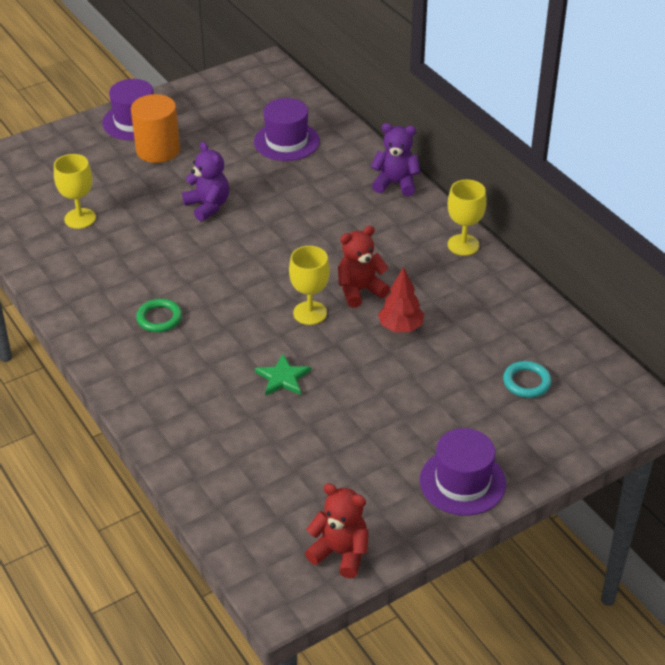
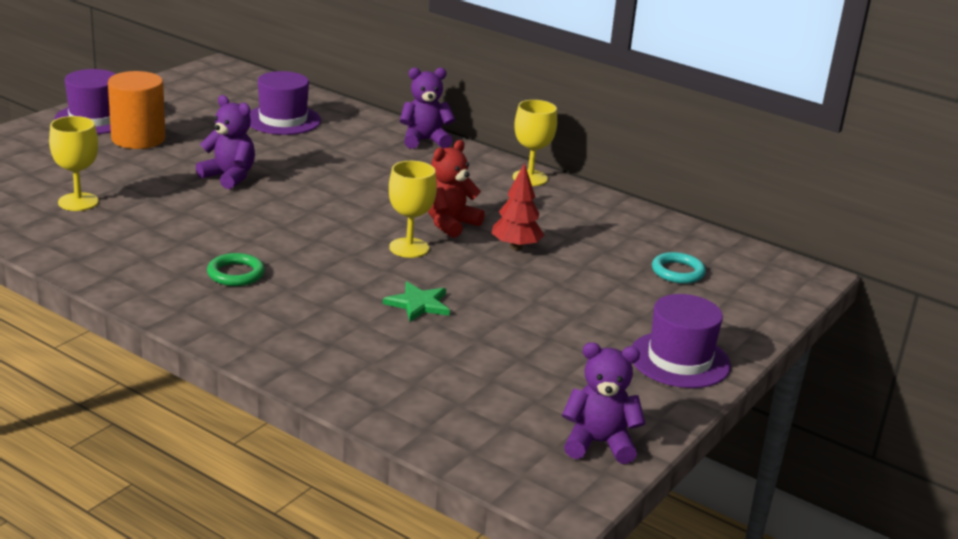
camera: 25 degrees left, 15 degrees down
red teddy bear [305,483,368,579] -> purple teddy bear [562,342,646,464]

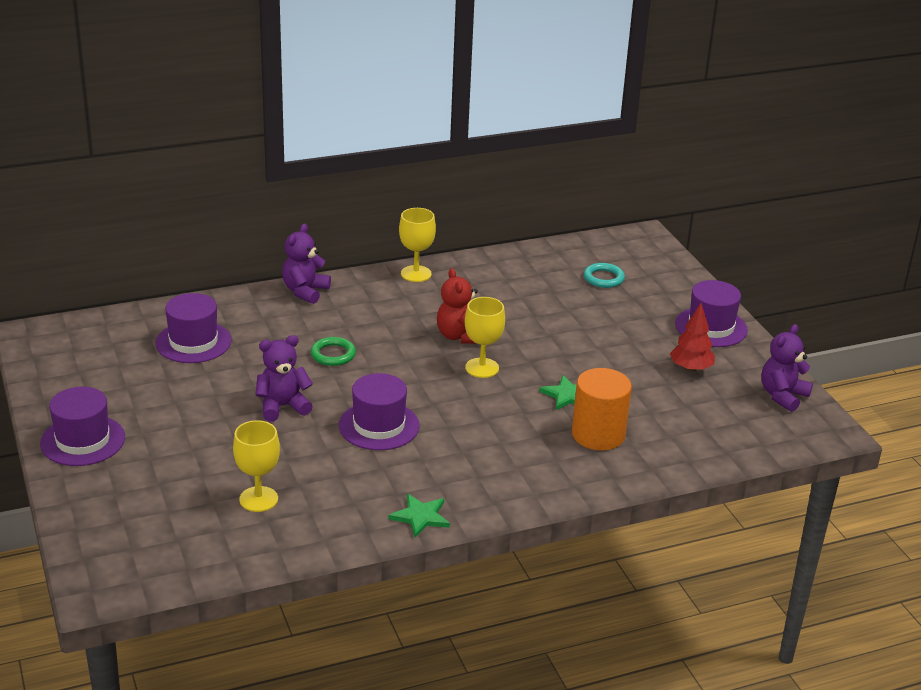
camera: 55 degrees left, 5 degrees up
orange cylinder [108,71,166,149] -> orange cylinder moved to [572,368,632,451]
green ring [207,253,265,286] -> green ring moved to [311,337,356,366]
red tree [492,163,545,250] -> red tree moved to [670,303,715,372]
none -> purple hat [339,373,420,450]
none -> green star [388,494,450,538]

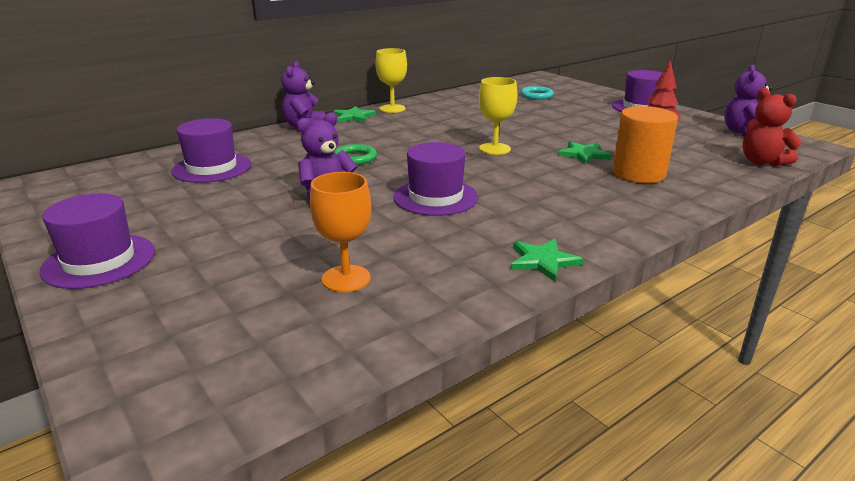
camera: 15 degrees left, 5 degrees down
yellow goblet [233,420,280,512] -> orange goblet [310,172,371,292]
red teddy bear [437,268,478,344] -> red teddy bear moved to [743,88,801,166]
none -> green star [333,106,376,123]

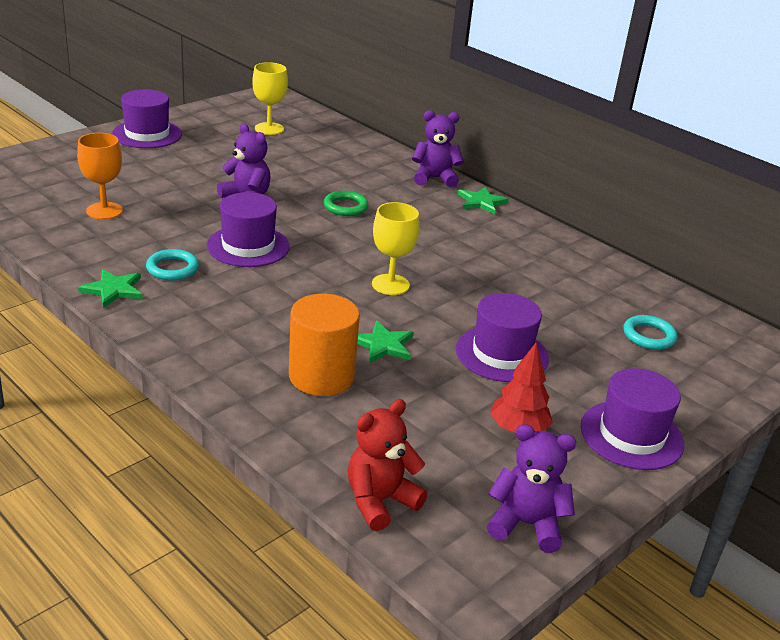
camera: 80 degrees right, 5 degrees up
purple hat [171,118,251,183] -> purple hat moved to [456,293,549,382]
yellow goblet [375,48,407,113] -> yellow goblet moved to [252,62,288,135]
none -> turquoise ring [146,249,199,280]

